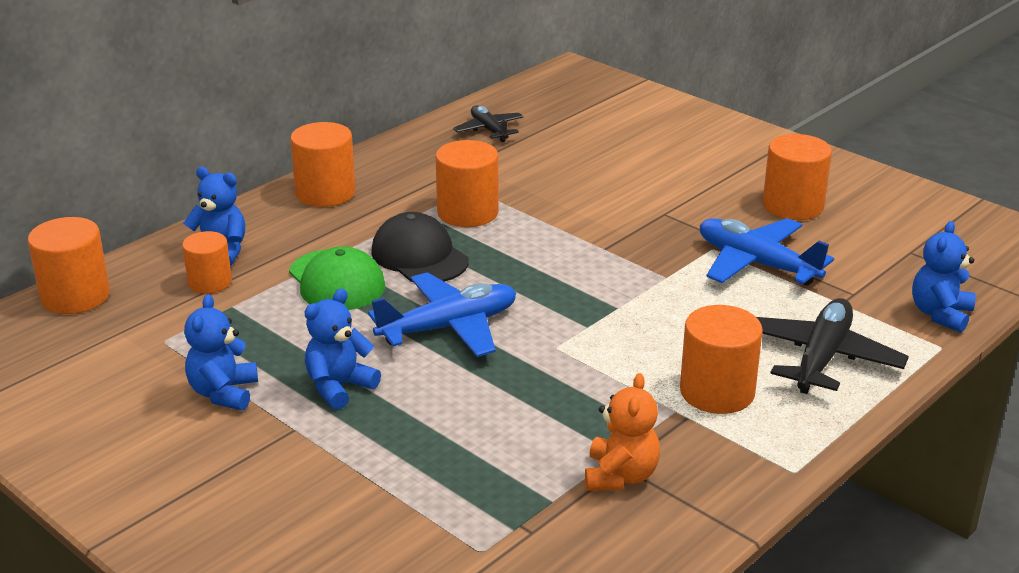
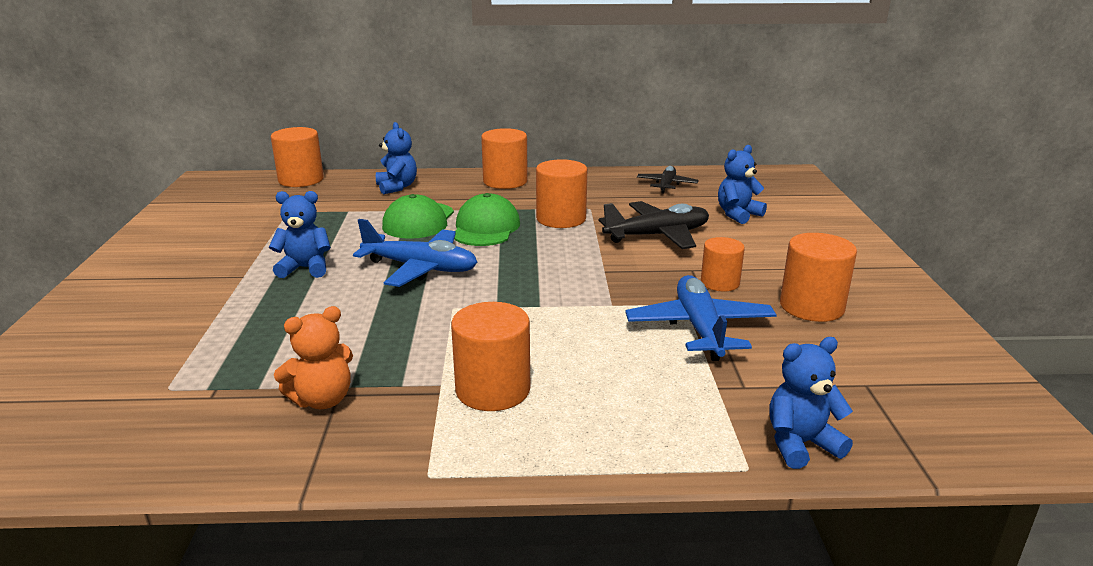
camera: 45 degrees right, 5 degrees down
orange cylinder [182,231,232,293] -> orange cylinder moved to [701,237,745,291]
blue teddy bear [184,294,258,410] -> blue teddy bear moved to [718,145,767,224]
black cap [371,212,469,282] -> green cap [454,193,520,246]
black plane [757,298,909,394] -> black plane moved to [598,201,709,249]

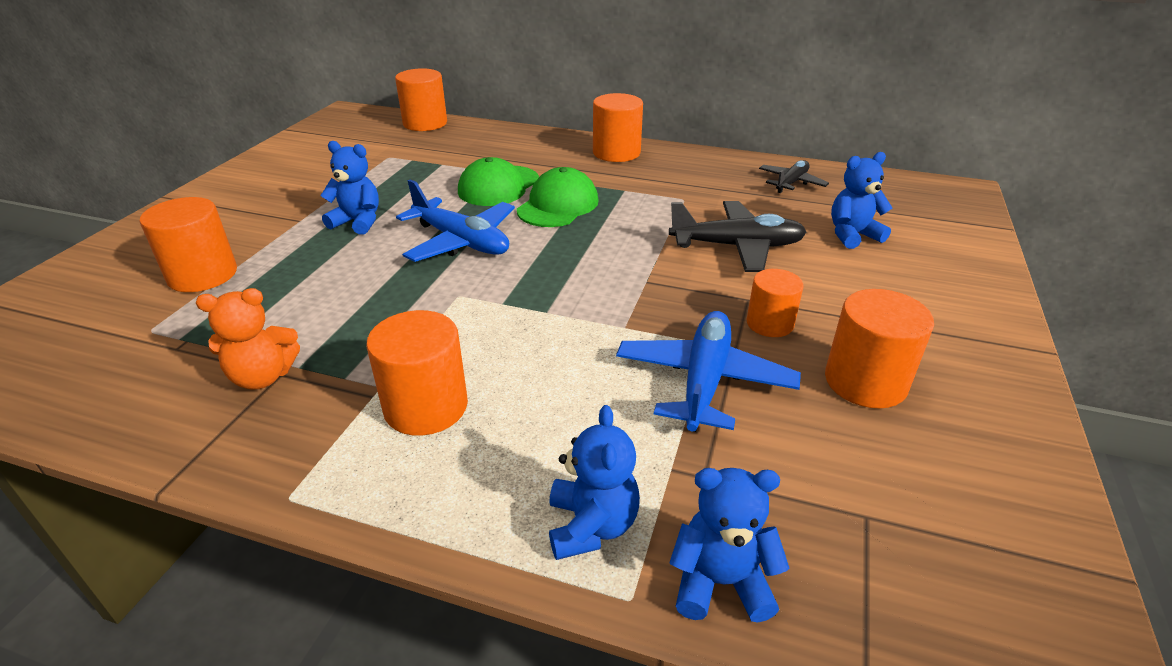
camera: 20 degrees right, 10 degrees up
blue teddy bear [376,122,417,194] -> blue teddy bear moved to [549,405,640,560]
orange cylinder [536,159,587,228] -> orange cylinder moved to [140,197,237,292]

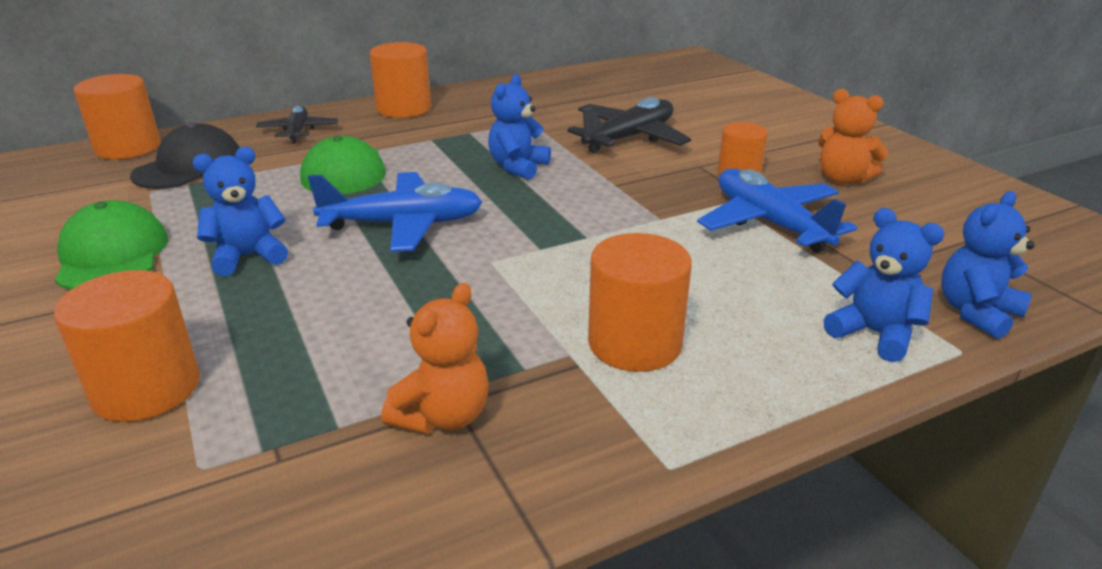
camera: 45 degrees left, 5 degrees down
green cap [517,167,599,227] -> green cap moved to [55,200,168,290]
black plane [759,160,829,193] -> black plane moved to [256,106,338,144]
orange cylinder [825,289,934,408] -> orange teddy bear [818,89,889,184]
blue teddy bear [831,152,892,249] -> blue teddy bear moved to [488,74,551,180]
none -> black cap [130,123,240,189]

